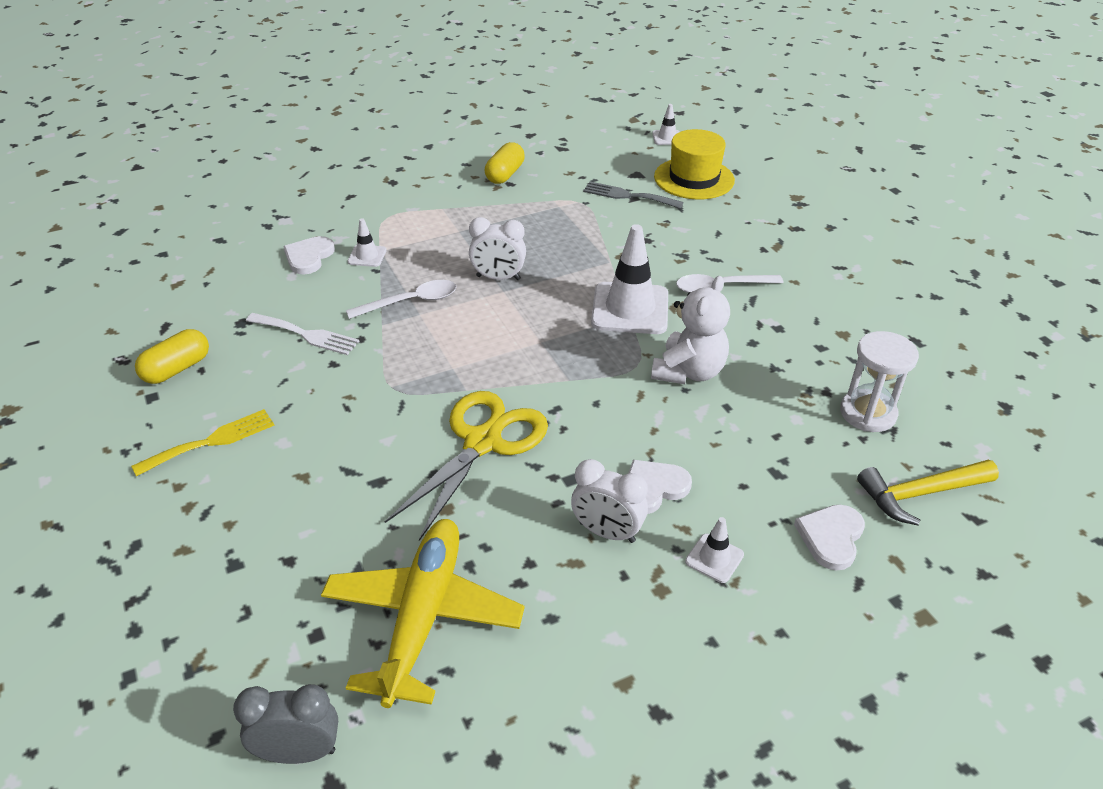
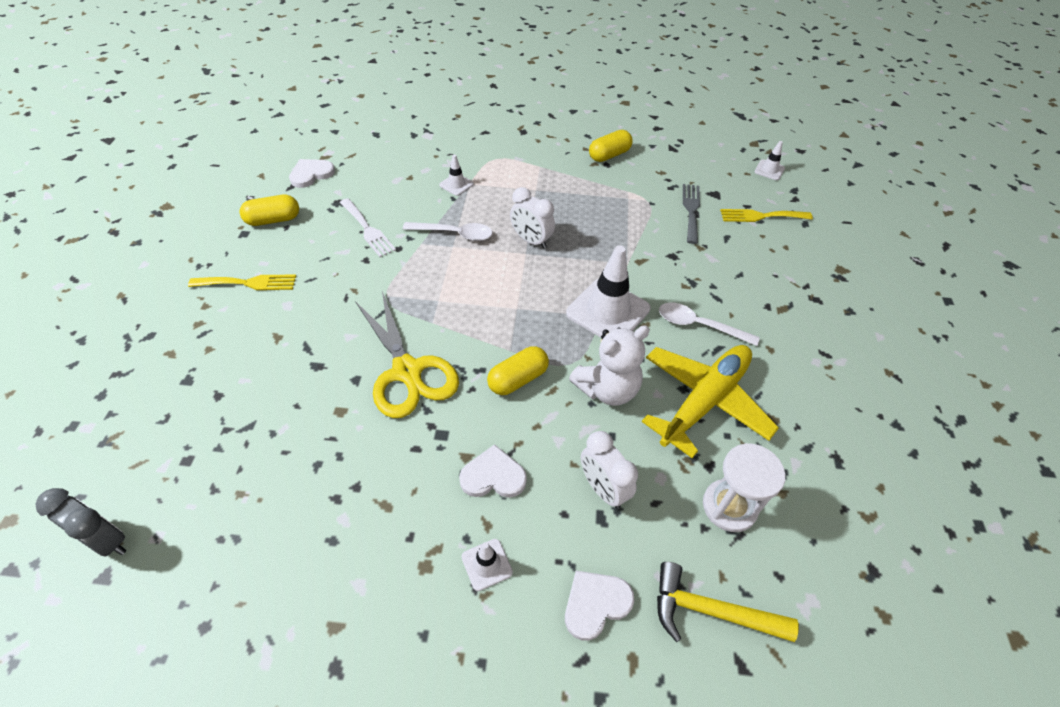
camera: 30 degrees right, 10 degrees up
white heart [283,236,335,274] -> white heart moved to [289,159,335,188]
yellow plane [321,519,525,708] -> yellow plane moved to [642,345,779,458]
yellow scissors [385,391,548,541] -> yellow scissors turned 90 degrees clockwise [355,291,459,418]
white clock [571,459,648,543] -> white clock moved to [581,431,638,509]
grey fork [583,182,684,209] -> grey fork turned 45 degrees clockwise [683,184,700,244]
yellow hat [654,129,735,199] -> yellow fork [720,209,813,222]
none -> yellow capsule [487,346,549,395]

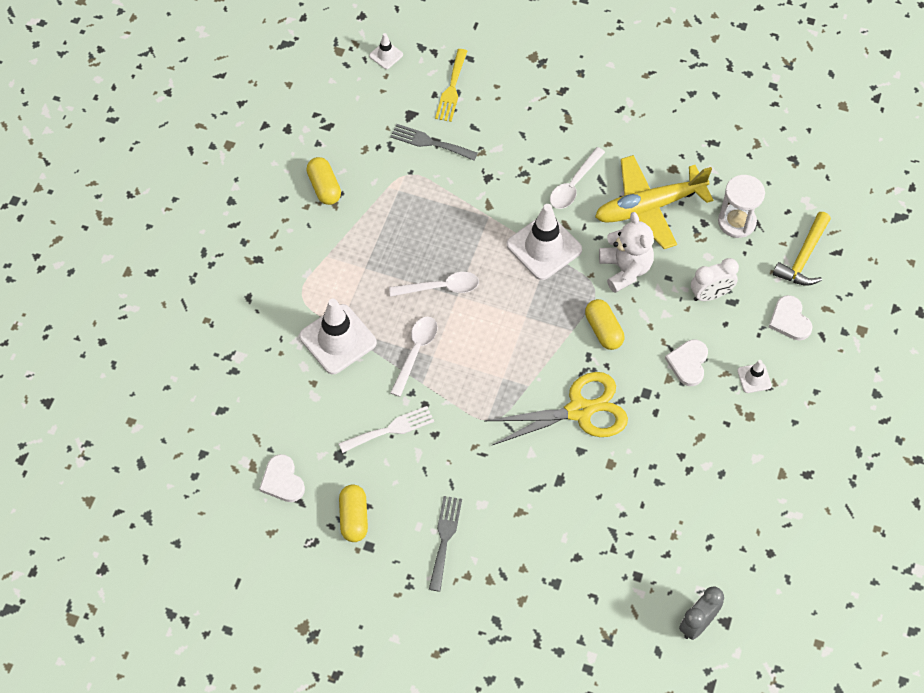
camera: 75 degrees left, 10 degrees up
yellow fork [188,274,296,290] -> grey fork [429,496,462,592]
white traffic cone [439,155,474,196] -> white traffic cone [299,299,377,374], size x2.10
white clock [510,187,555,249] -> white spoon [389,272,479,297]
yellow plane [642,345,779,458] -> yellow plane turned 75 degrees counterclockwise [595,155,713,249]

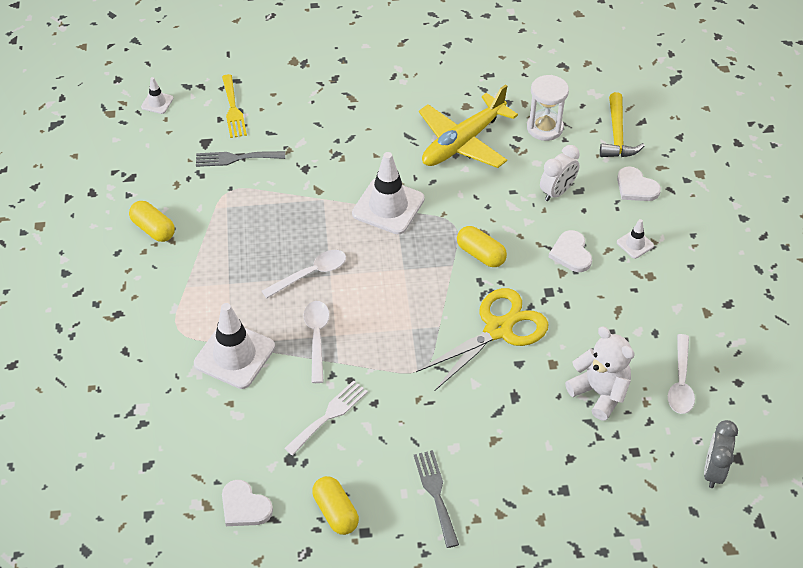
camera: 25 degrees left, 10 degrees down
white spoon [550,147,605,209] -> white spoon moved to [668,334,695,414]
white teddy bear [599,212,654,293] -> white teddy bear moved to [565,326,635,421]

